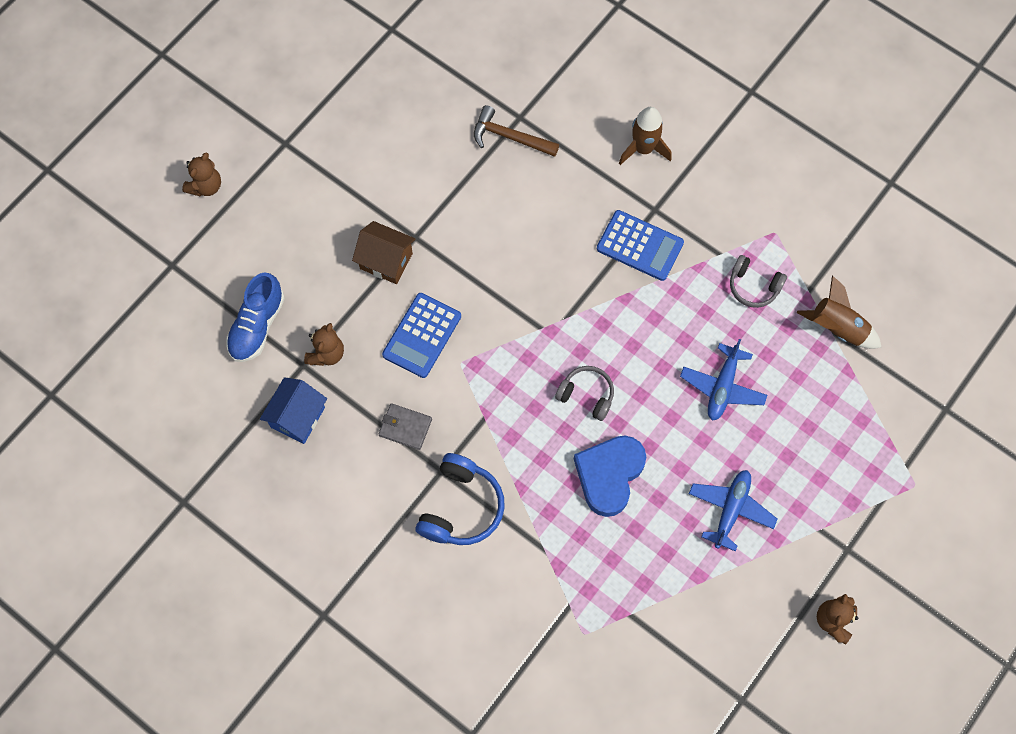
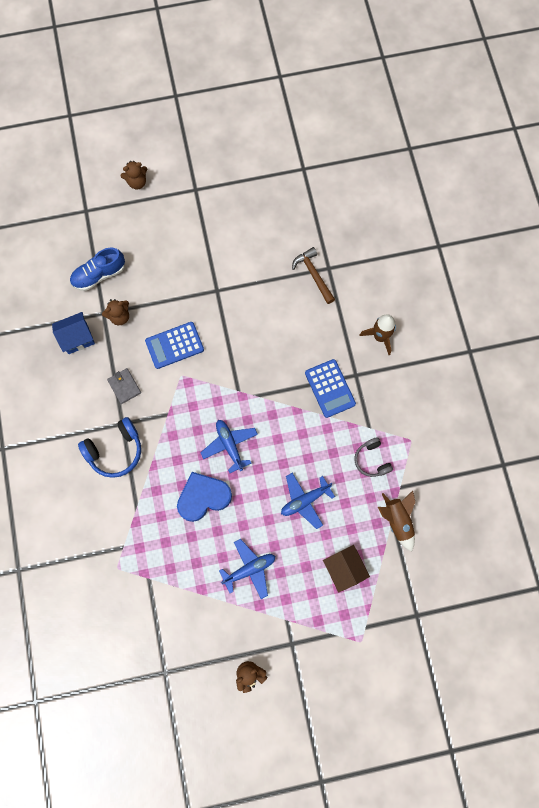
camera: 40 degrees right, 5 degrees up
brown house [352,221,415,284] -> brown house moved to [323,545,370,592]
grey headphones [555,366,614,421] -> blue plane [200,420,258,473]

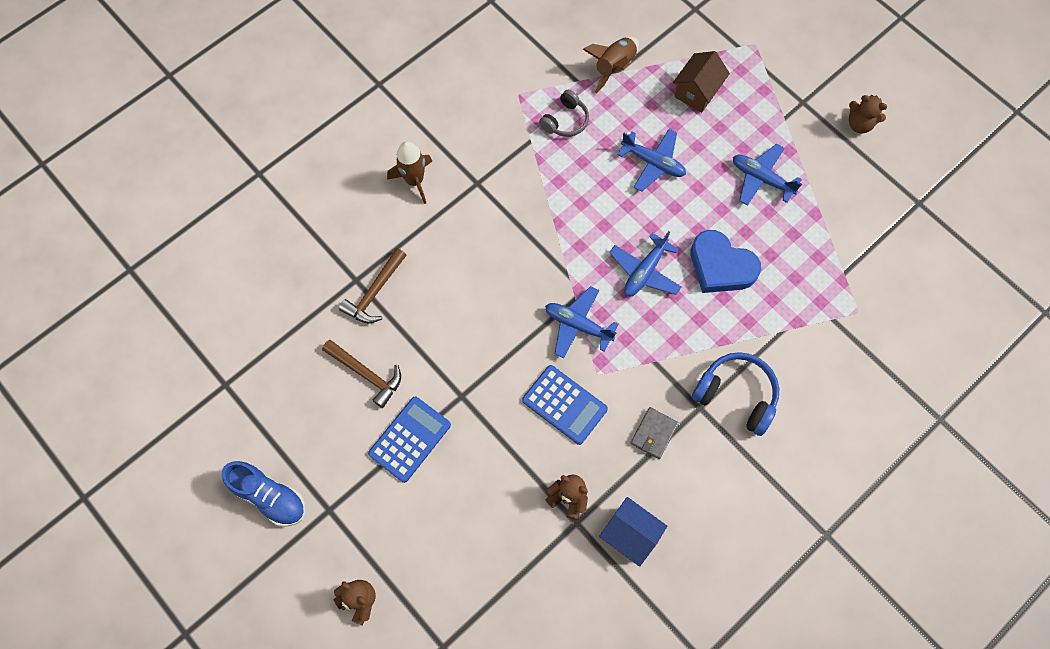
camera: 120 degrees left, 5 degrees down
blue shoe [70,247,125,291] -> blue shoe moved to [222,461,305,527]
blue calculator [305,359,356,418] -> blue calculator moved to [368,397,451,483]
none -> brown hammer [322,340,401,408]
none -> blue plane [545,286,618,359]

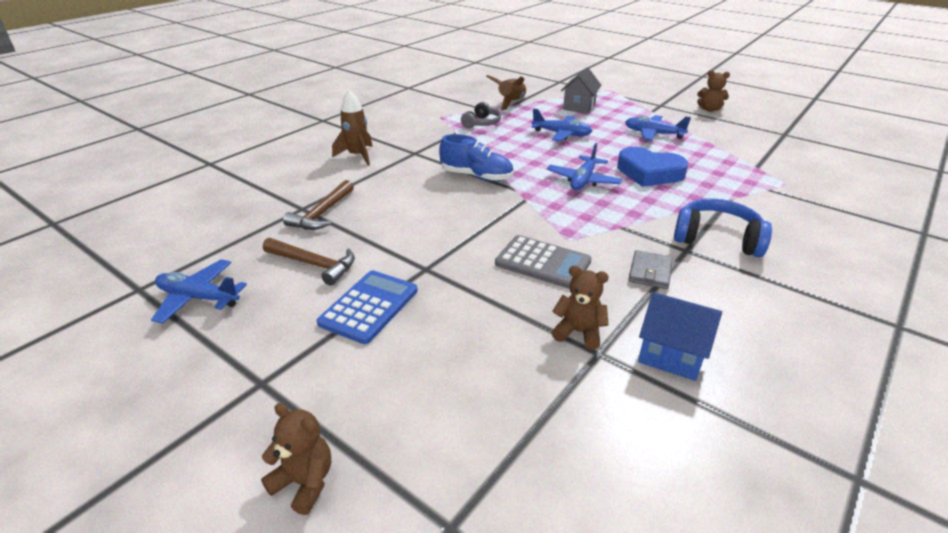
camera: 10 degrees left, 35 degrees down
blue shoe [222,461,305,527] -> blue shoe moved to [439,134,513,181]
blue calculator [522,365,608,445] -> grey calculator [495,235,591,289]
blue plane [545,286,618,359] -> blue plane moved to [151,259,247,324]
brown house [673,51,730,112] -> grey house [561,68,602,114]

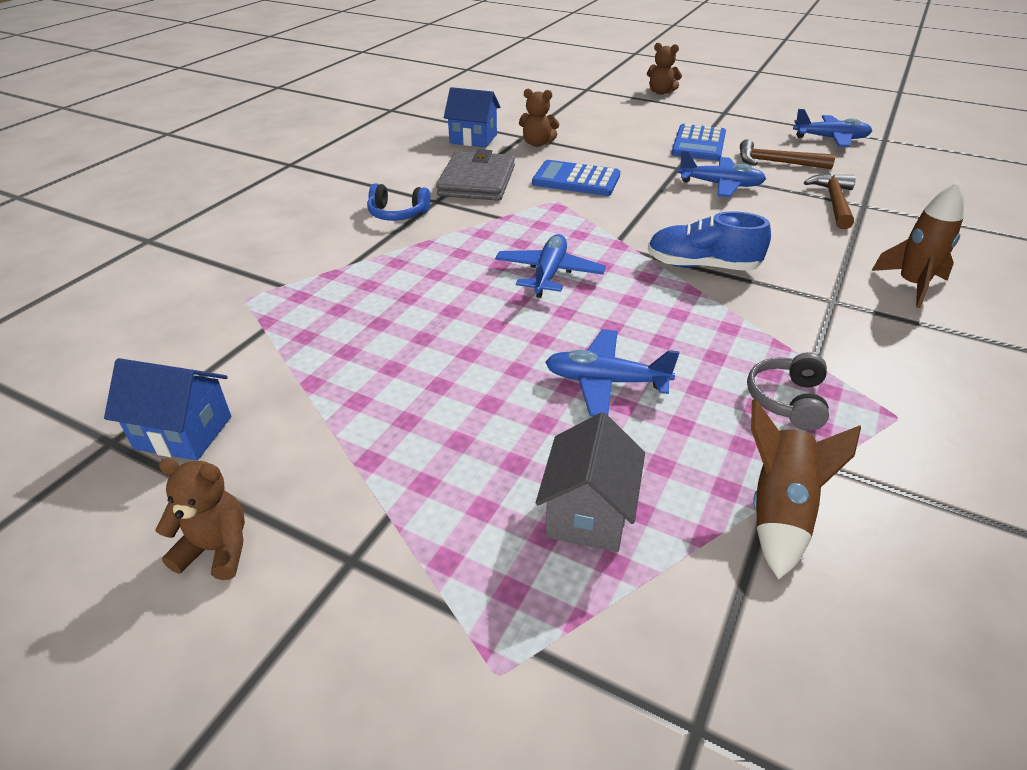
camera: 170 degrees right, 5 degrees up
grey calculator [495,235,591,289] -> blue calculator [532,160,620,196]
blue heart [617,147,688,187] -> none
blue plane [625,115,691,141] -> blue plane moved to [678,150,766,197]
grey wallet [628,250,673,289] -> grey wallet [436,149,515,201], size x1.80
blue headphones [674,198,772,257] -> blue headphones [367,183,431,221], size x0.64
none -> blue house [104,358,231,461]

